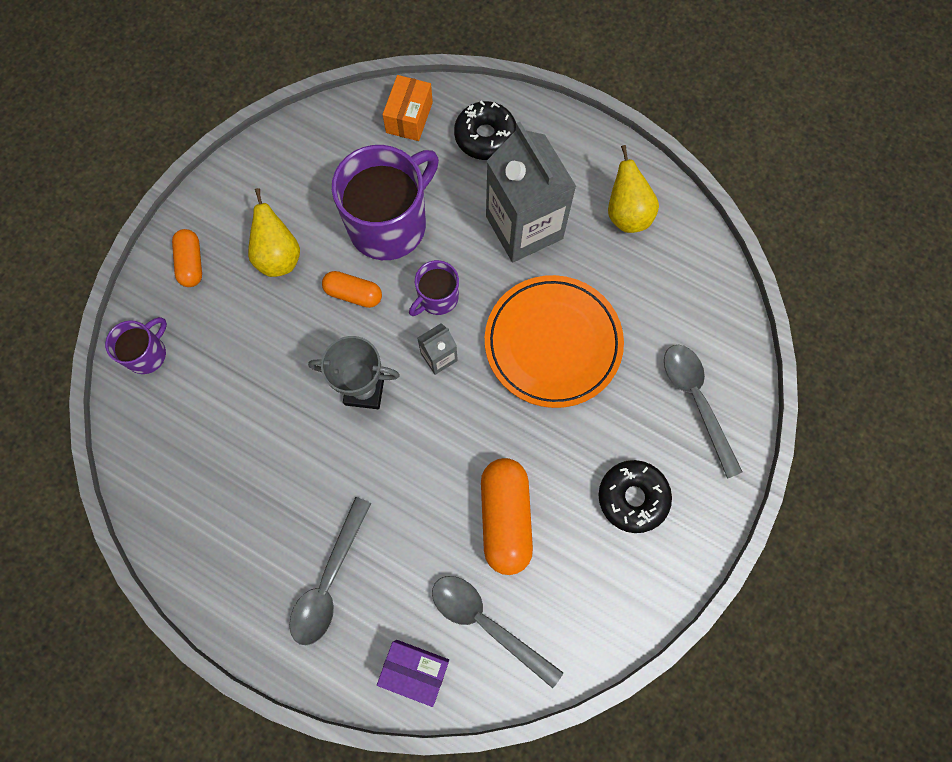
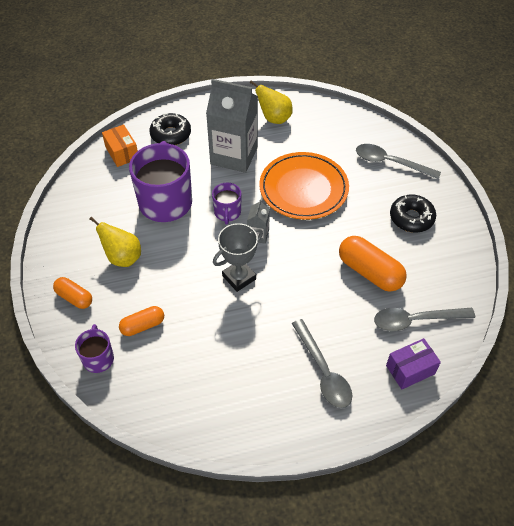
camera: 45 degrees left, 20 degrees down
orange capsule [322,271,382,308] -> orange capsule moved to [119,306,164,336]

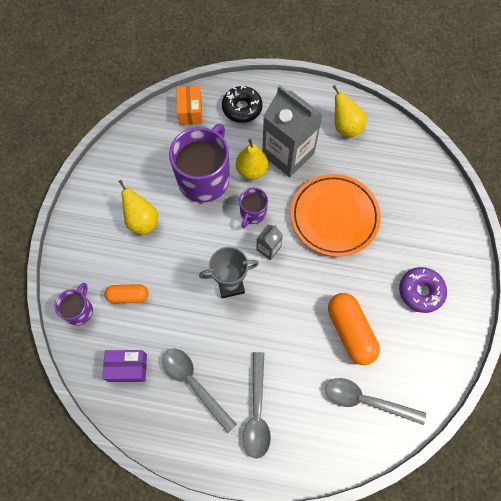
camera: 25 degrees right, 15 degrees up
orange capsule [53,277,92,309] -> none
grey spoon [356,144,441,179] -> grey spoon moved to [162,349,237,433]
purple box [386,338,441,389] -> purple box moved to [102,350,147,382]
black donut [390,194,436,233] -> purple donut [399,267,447,313]
none -> yellow pear [236,139,268,180]

